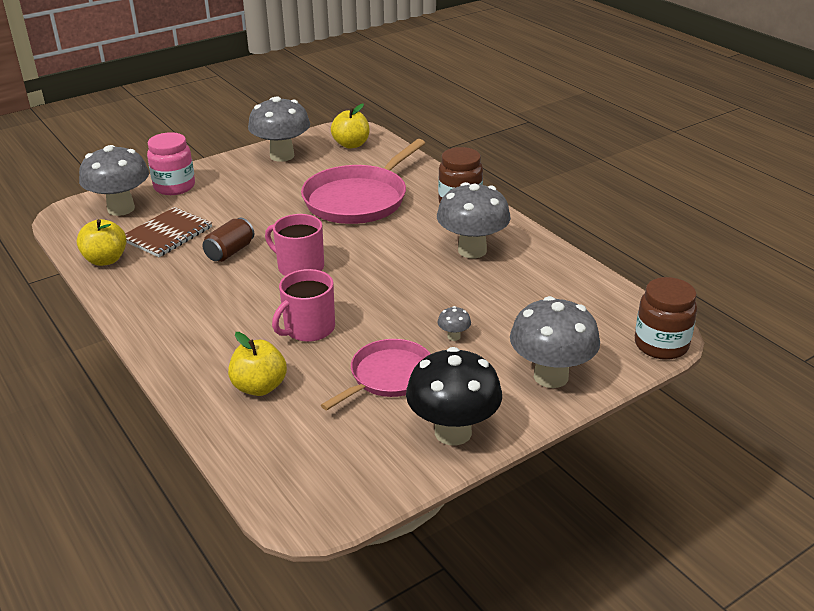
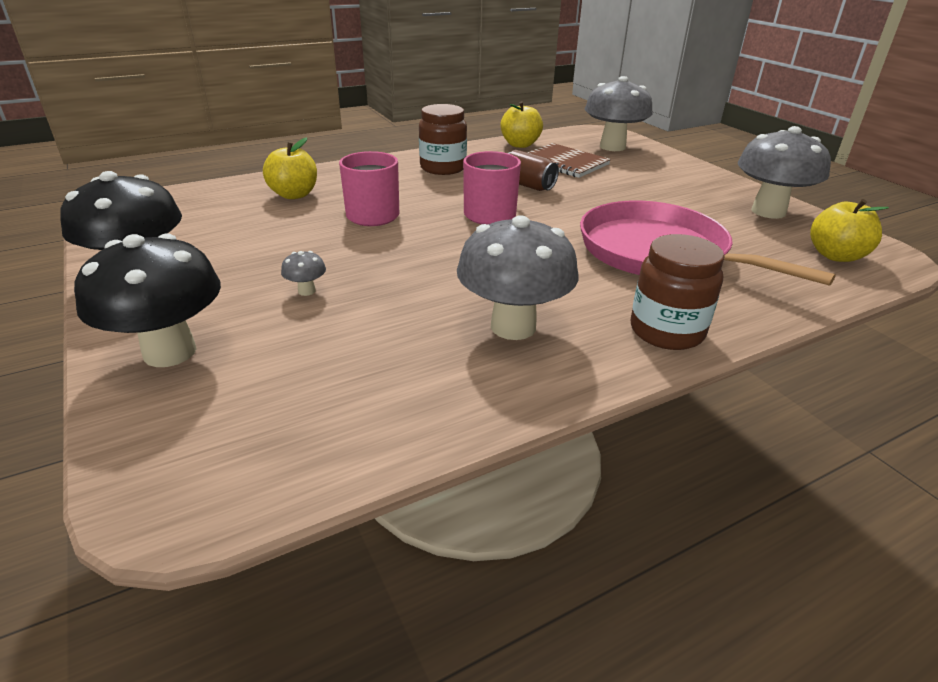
camera: 95 degrees right, 0 degrees up
pink jar [147,132,195,195] -> none
pink pan [321,339,431,410] -> none
grey mushroom [510,296,600,388] -> black mushroom [74,234,221,367]
brown jar [635,277,697,360] -> brown jar moved to [419,104,467,175]

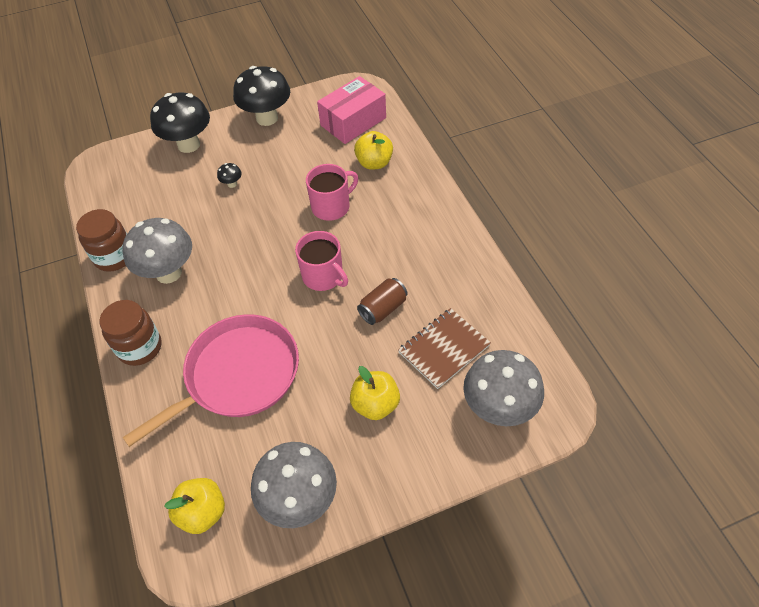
camera: 100 degrees right, 20 degrees up
grey mushroom [281,251,326,296] -> black mushroom [217,163,242,188]
brown jar [419,104,467,175] -> brown jar moved to [76,209,127,272]
yellow apple [501,101,543,148] -> yellow apple moved to [350,366,400,420]
none -> pink box [317,76,386,144]

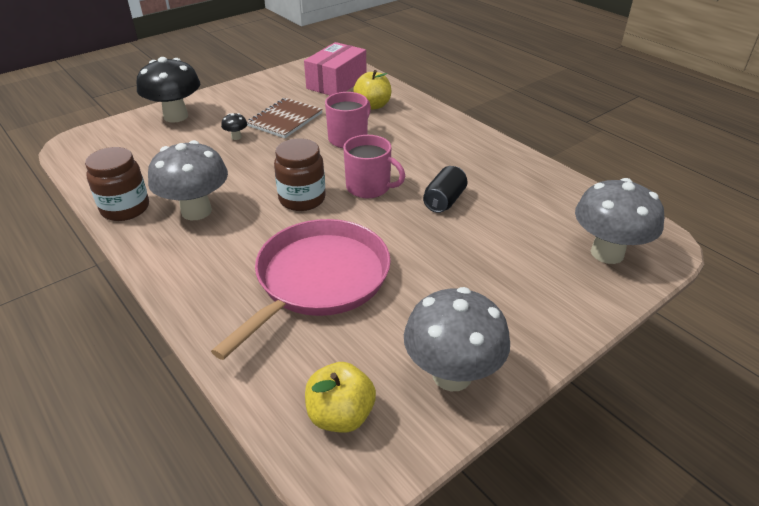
camera: 20 degrees left, 15 degrees down
brown jar [100,300,162,366] -> brown jar moved to [274,138,326,211]
black mushroom [233,66,290,126] -> none
yellow apple [350,366,400,420] -> none
brown can [357,278,408,325] -> black can [423,166,467,213]
brown notebook [398,308,491,389] -> brown notebook moved to [247,98,323,138]

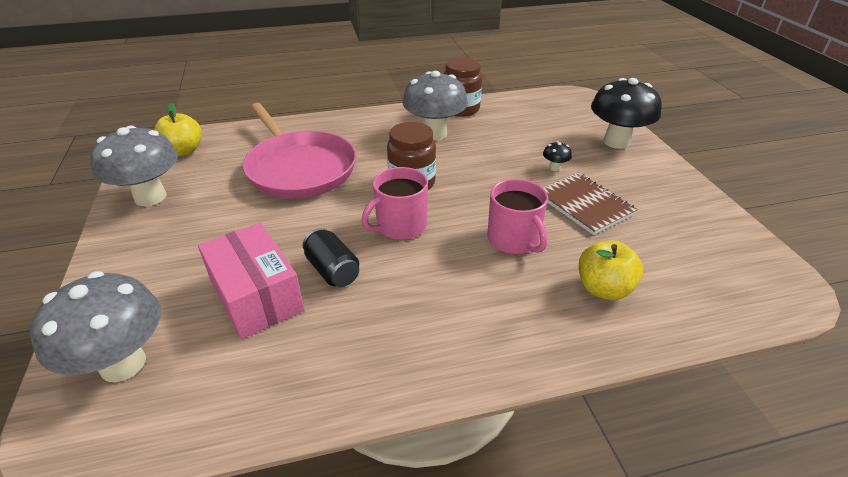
camera: 115 degrees right, 0 degrees up
pink box [304,42,366,95] -> pink box moved to [198,222,304,339]

